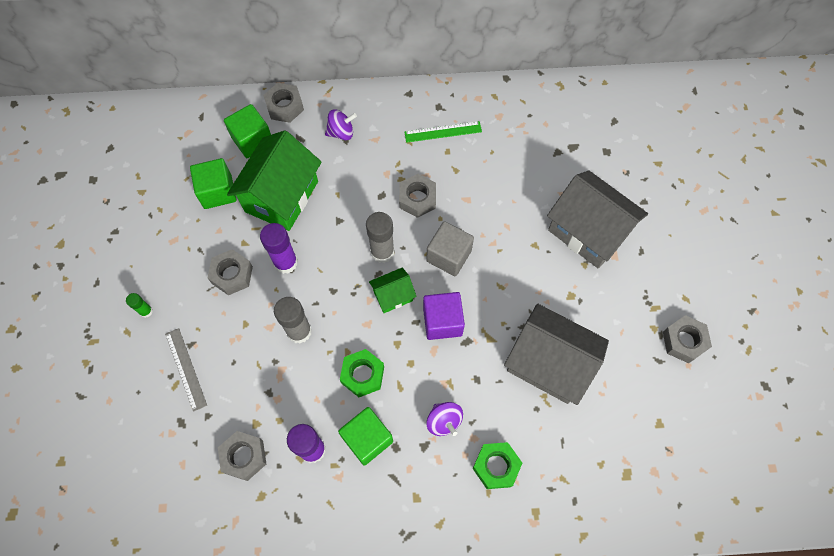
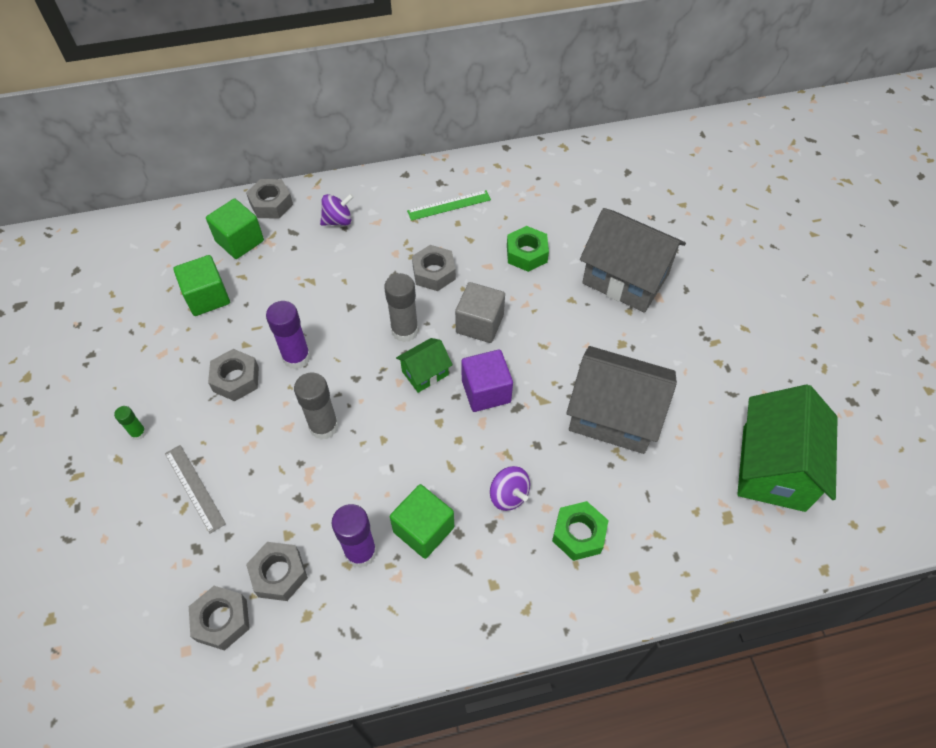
camera: 10 degrees left, 10 degrees down
green house [227,131,322,231] -> green house moved to [737,384,838,512]
green nut [340,349,384,397] -> green nut moved to [507,226,549,272]
grey nut [663,315,712,363] -> grey nut moved to [189,586,250,651]

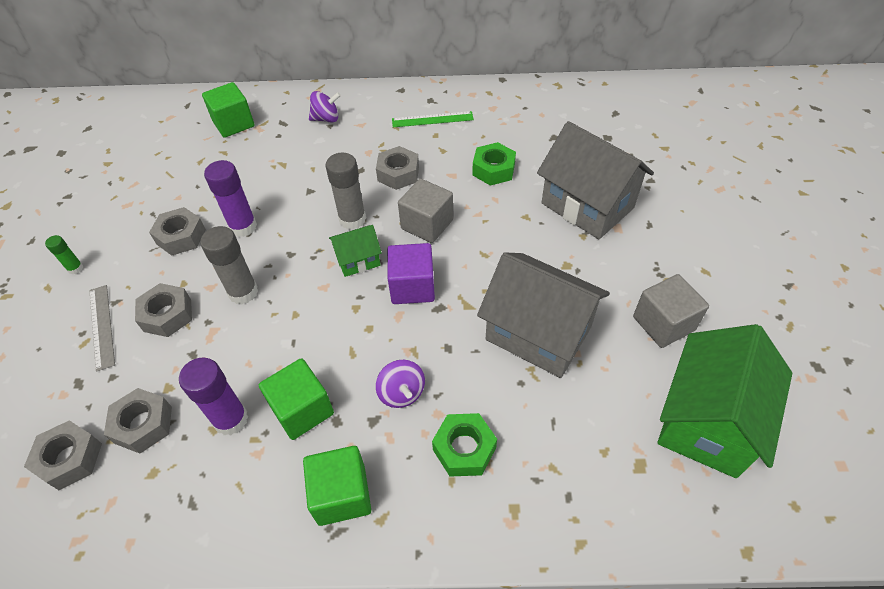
camera: 15 degrees right, 5 degrees down
green cube [173,255,230,316] -> green cube moved to [303,446,371,526]
grey nut [246,179,293,219] -> grey nut moved to [135,283,192,337]
none -> grey cube [633,274,709,348]

